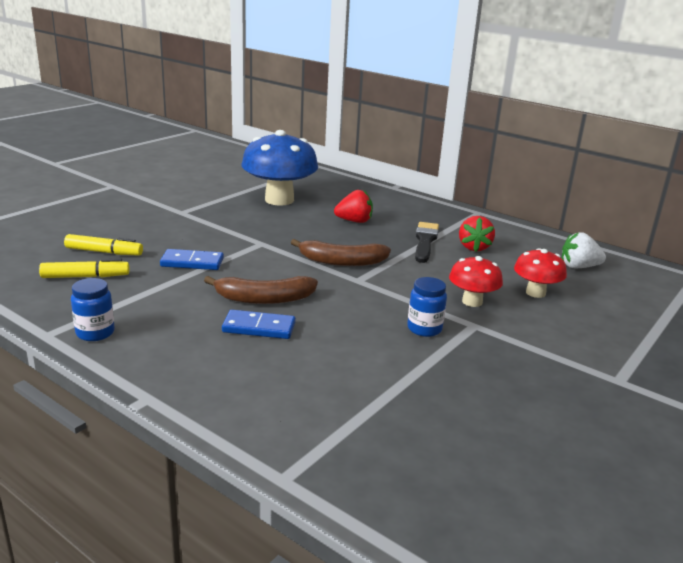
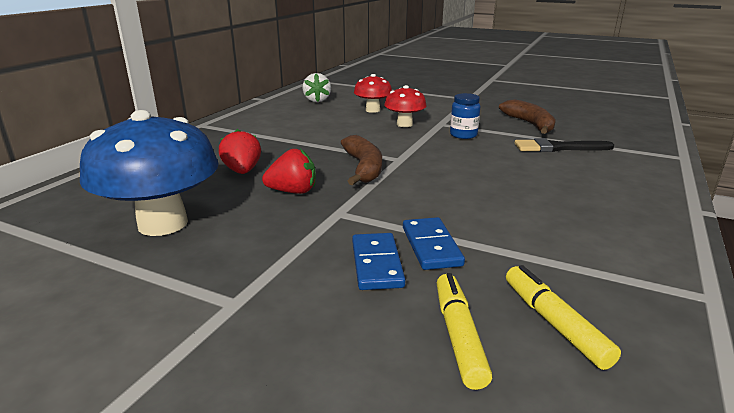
camera: 100 degrees left, 0 degrees up
blue jar [71,278,115,341] -> none
brown banana [204,276,318,304] -> brown banana moved to [499,99,556,134]
blue domino [222,310,296,339] -> blue domino moved to [352,233,405,290]
black brush [415,222,439,263] -> black brush moved to [515,138,614,152]
red strawberry [459,216,495,252] -> red strawberry moved to [262,149,316,194]

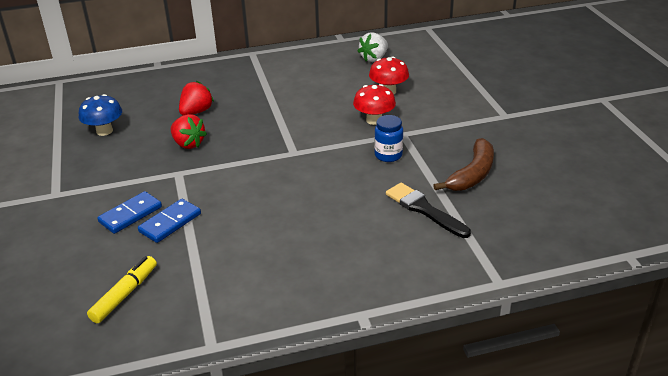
camera: 50 degrees right, 10 degrees up
blue mushroom [80,110,219,236] -> blue mushroom [79,94,122,136], size x0.53
brown banana [341,135,382,185] -> none
yellow marker [437,273,492,390] -> none

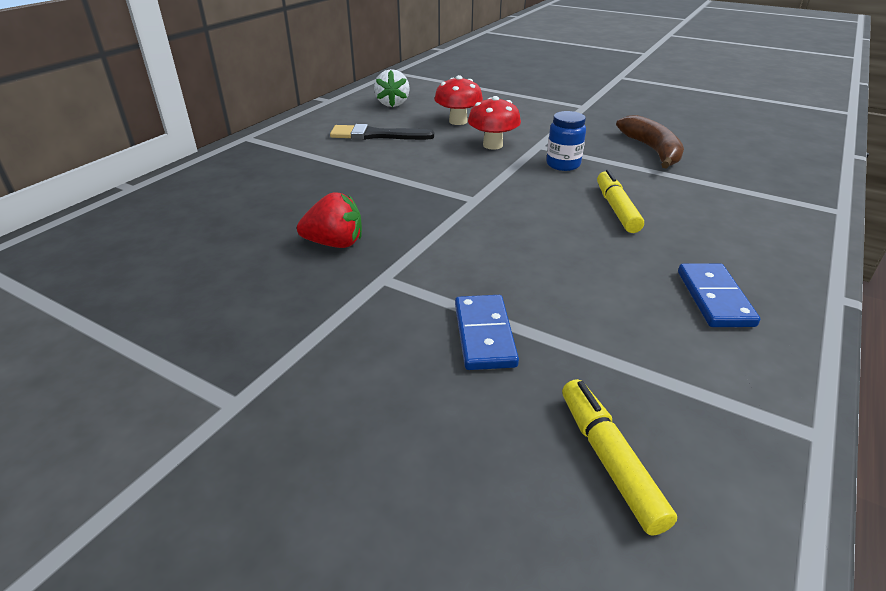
camera: 45 degrees left, 0 degrees up
blue mushroom [79,94,122,136] -> none
blue domino [97,191,162,234] -> blue domino moved to [678,263,760,327]
red strawberry [179,81,214,115] -> none
black brush [386,183,471,238] -> black brush moved to [330,124,434,140]
none -> yellow marker [597,170,644,233]

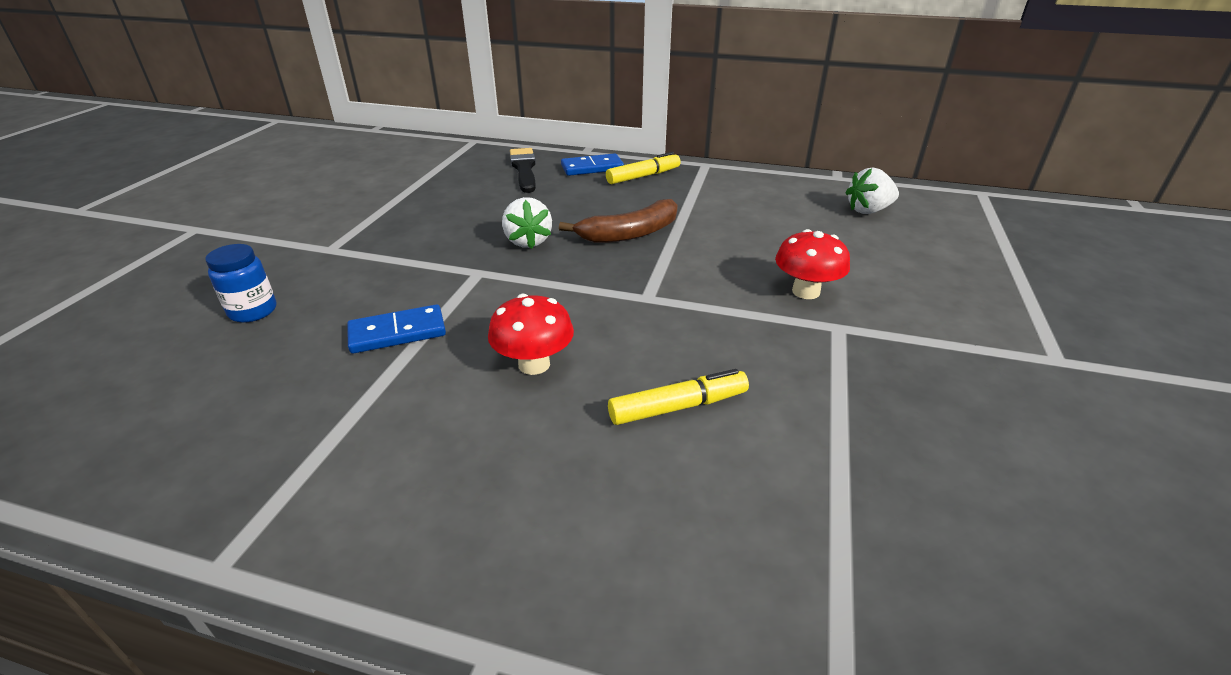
camera: 75 degrees right, 0 degrees up
red strawberry [297,192,362,248] -> white strawberry [502,197,552,249]
black brush [330,124,434,140] -> black brush moved to [510,148,536,193]
red mushroom [434,75,483,125] -> red mushroom moved to [488,294,574,375]
blue jar [546,111,586,171] -> blue jar moved to [205,244,277,323]
yellow marker [562,379,677,536] -> yellow marker moved to [606,152,681,184]
brown banana [616,115,684,169] -> brown banana moved to [559,199,678,243]
blue domino [678,263,760,327] -> blue domino moved to [561,153,624,176]

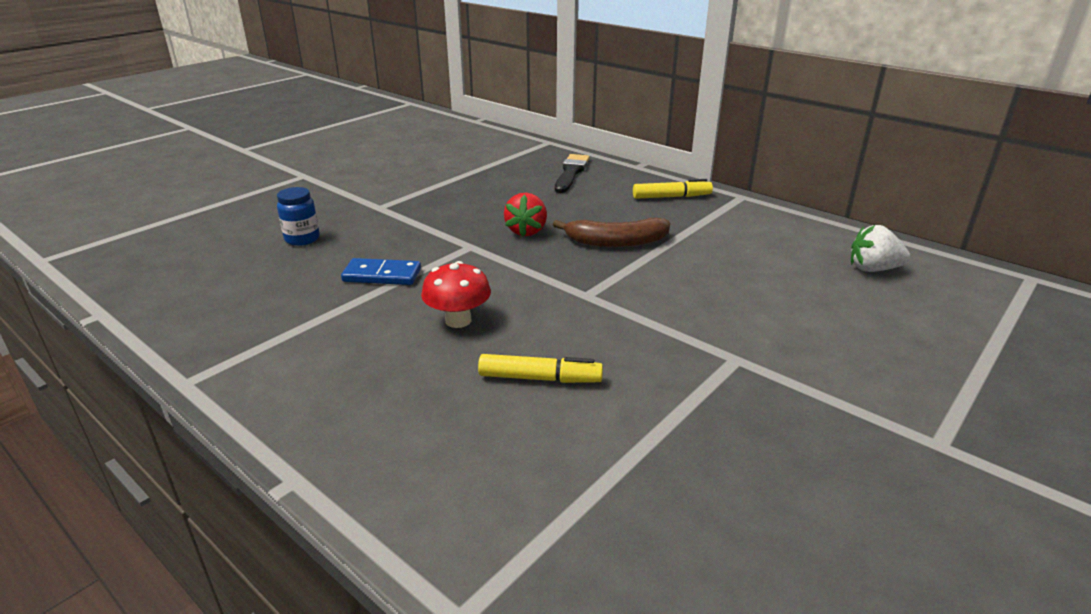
camera: 25 degrees right, 5 degrees down
white strawberry [502,197,552,249] -> red strawberry [504,193,547,237]
blue domino [561,153,624,176] -> none
red mushroom [775,229,850,299] -> none

